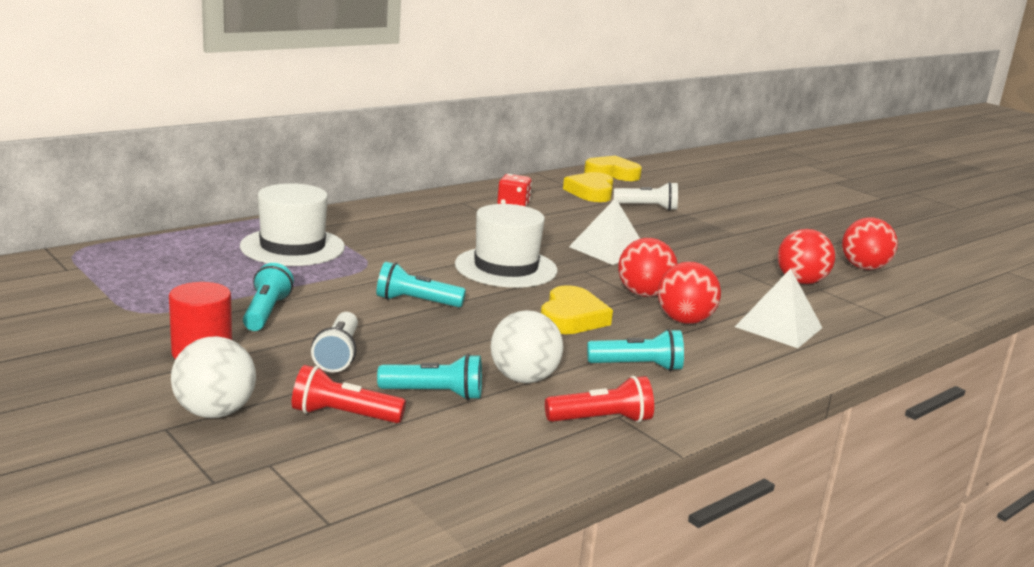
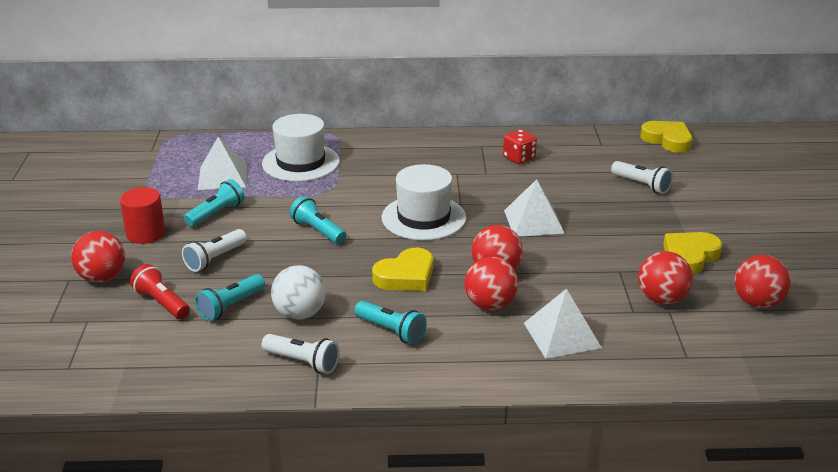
camera: 40 degrees right, 10 degrees up
white ball [171,336,256,418] -> red ball [71,231,125,283]
turquoise flashlight [377,354,482,400] -> turquoise flashlight turned 90 degrees clockwise [195,274,265,321]
red flashlight [545,376,654,423] -> white flashlight [262,334,340,374]
yellow heart [563,172,614,202] -> yellow heart moved to [663,232,722,274]
none -> white pyramid [198,137,247,190]

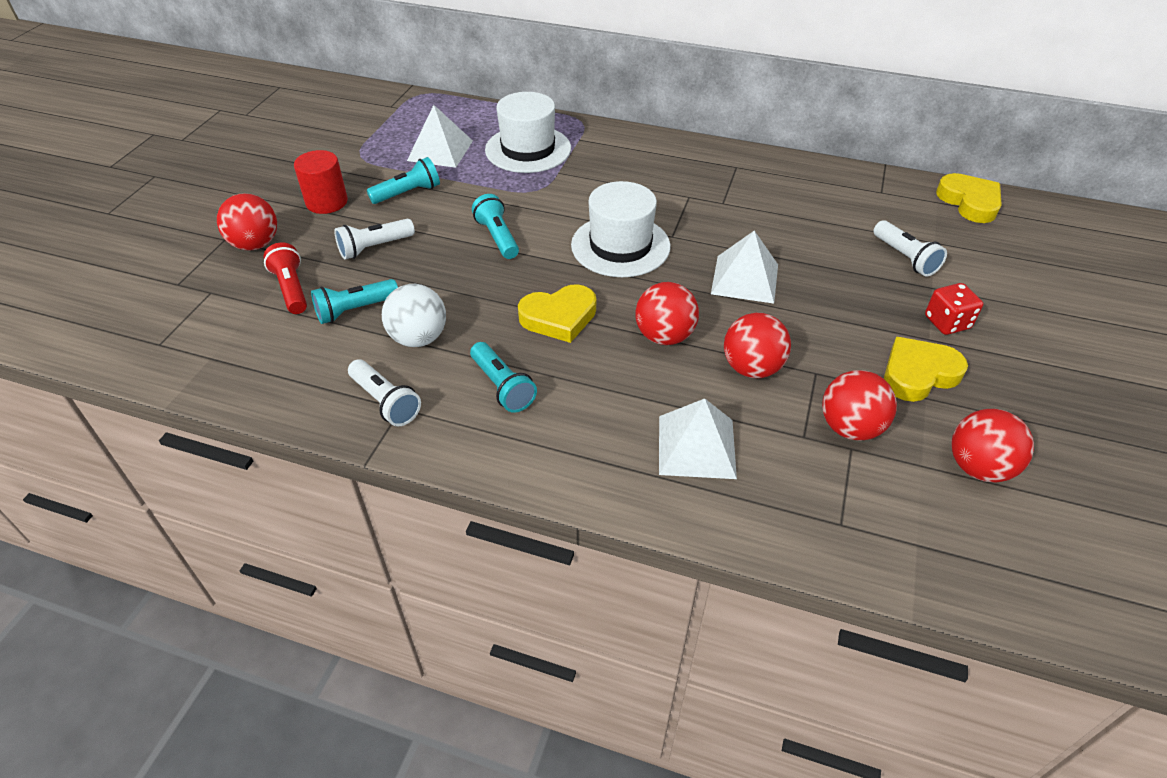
camera: 20 degrees right, 15 degrees up
red ball [465,257,518,310] -> red ball moved to [724,313,791,378]
red dice [503,129,537,164] -> red dice moved to [925,283,983,335]

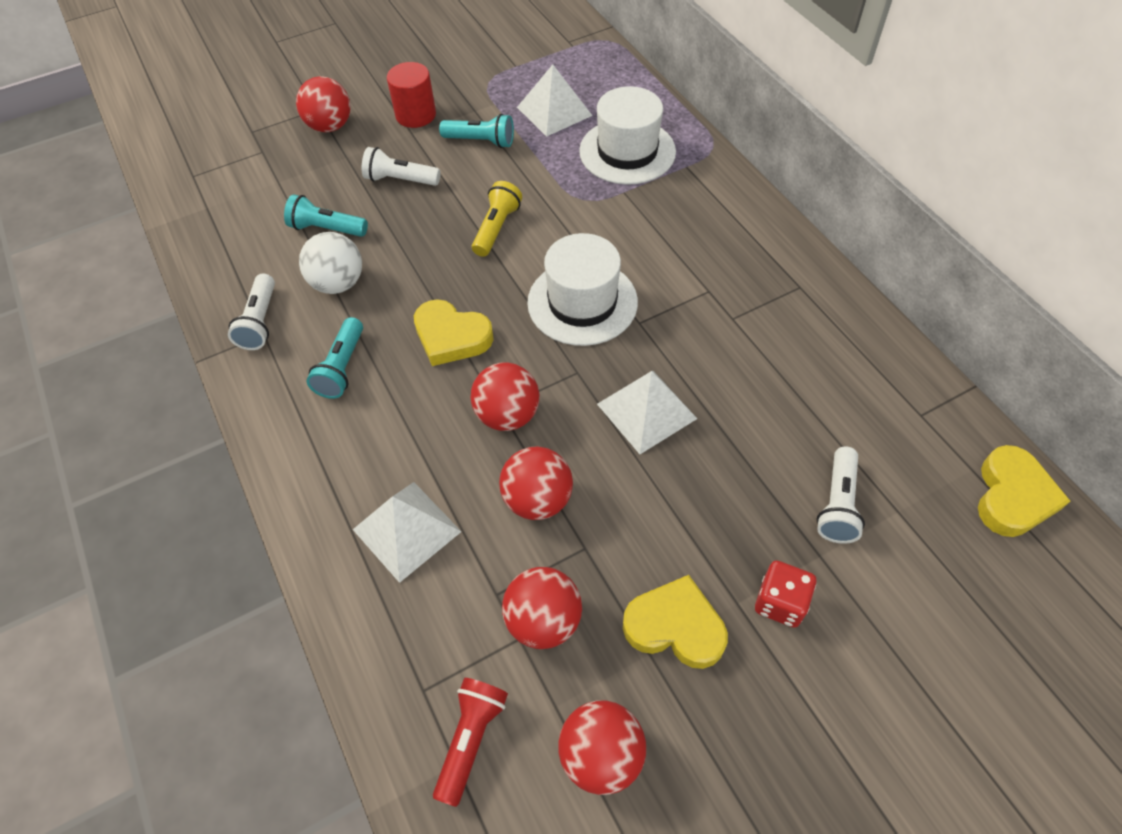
camera: 45 degrees right, 10 degrees up
red flashlight [263,242,307,314] -> red flashlight moved to [433,678,508,807]
turquoise flashlight [472,194,519,259] -> yellow flashlight [472,181,522,257]

